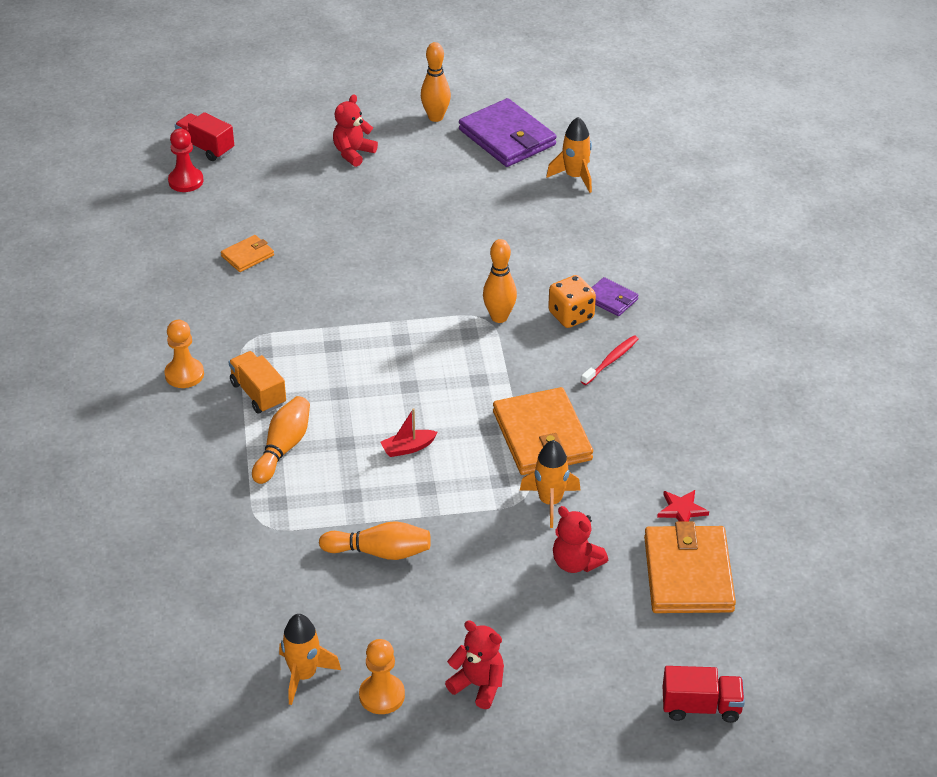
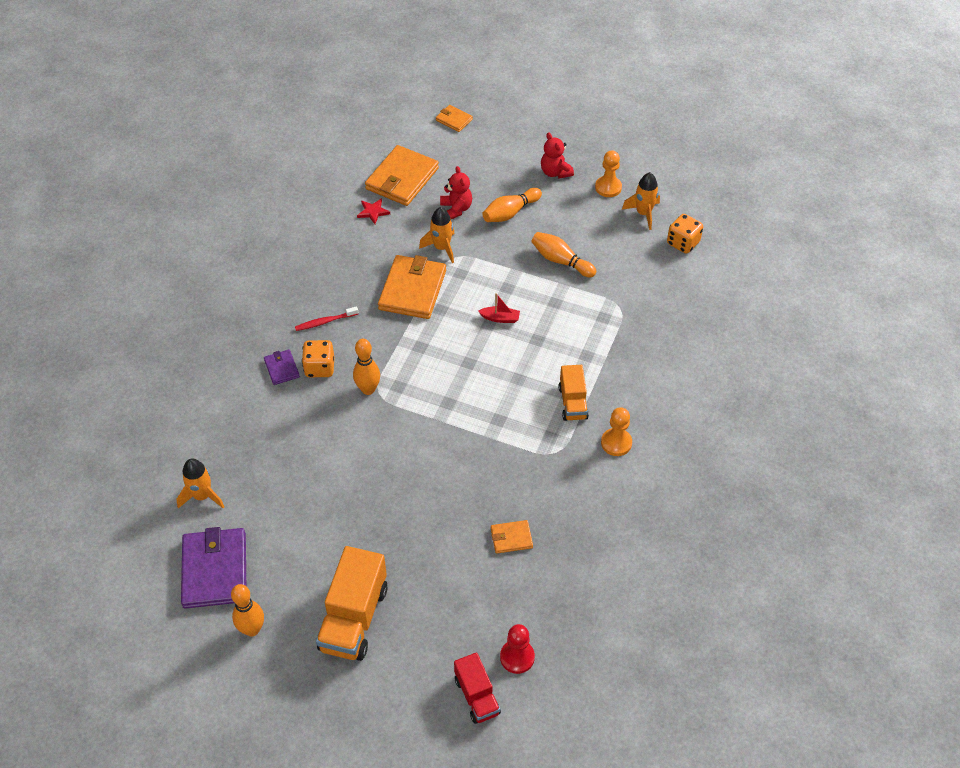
camera: 150 degrees left, 10 degrees up
orange bowling pin [252,396,310,484] -> orange bowling pin moved to [482,188,542,222]
red teddy bear [333,94,378,167] -> orange truck [316,546,388,661]
red truck [663,666,745,723] -> orange wallet [436,105,473,132]
none -> orange dice [667,214,703,254]

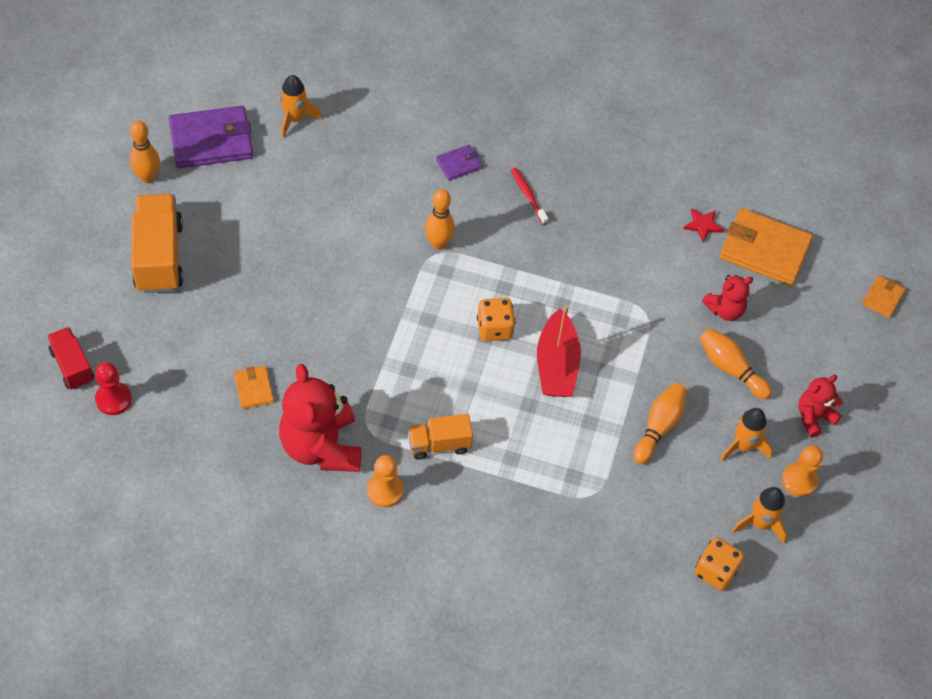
camera: 80 degrees right, 5 degrees up
orange dice [302,340,334,377] -> orange dice moved to [477,298,515,341]
orange truck [316,546,388,661] -> orange truck turned 75 degrees clockwise [131,194,183,293]
orange wallet [378,255,446,319] -> none
orange rocket [419,207,455,263] -> orange rocket moved to [720,408,773,462]
red truck [454,652,501,724] -> red truck turned 90 degrees clockwise [47,327,94,390]
red boat [478,293,520,323] -> red boat [537,305,581,397], size x2.03
none -> red teddy bear [279,364,361,472]

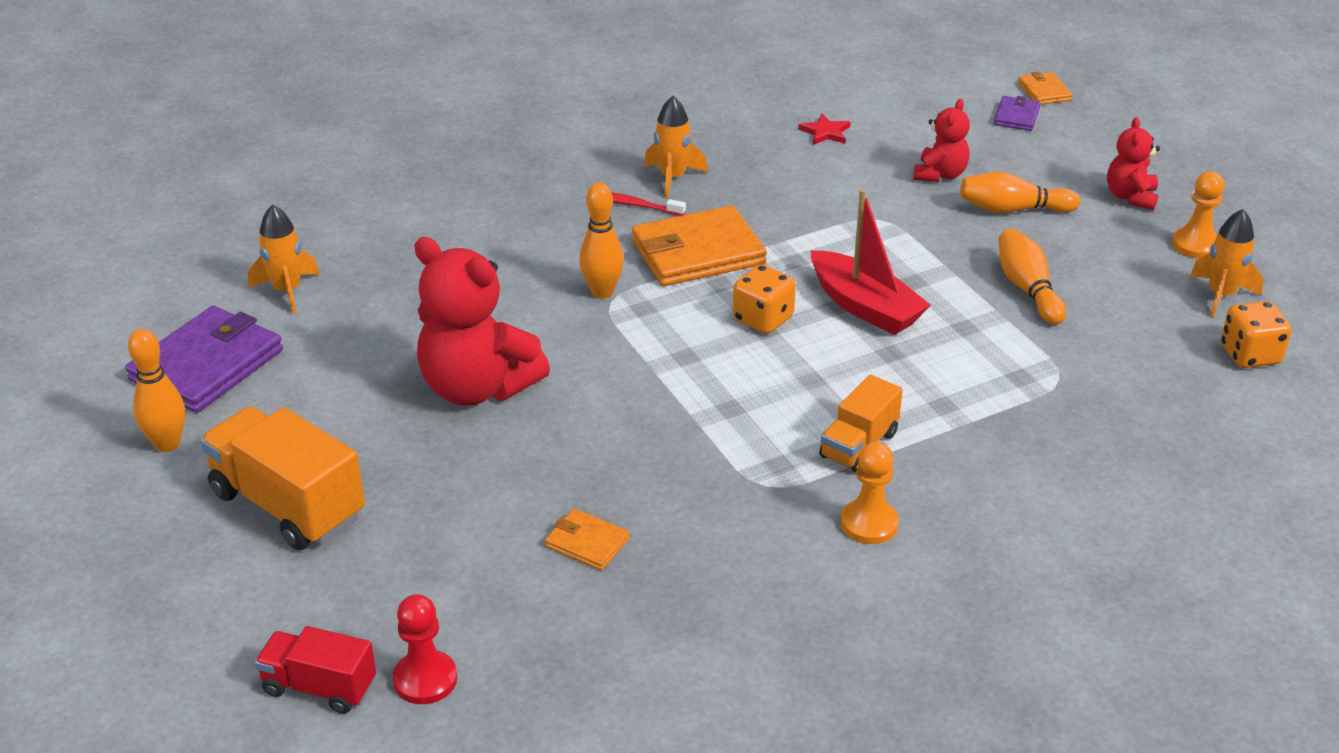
camera: 40 degrees left, 20 degrees down
red teddy bear [279,364,361,472] -> red teddy bear moved to [414,237,550,406]
purple wallet [436,145,482,181] -> purple wallet moved to [993,96,1041,131]
orange wallet [719,208,813,286] -> orange wallet moved to [632,205,767,286]
orange rocket [720,408,773,462] -> orange rocket moved to [644,96,708,198]

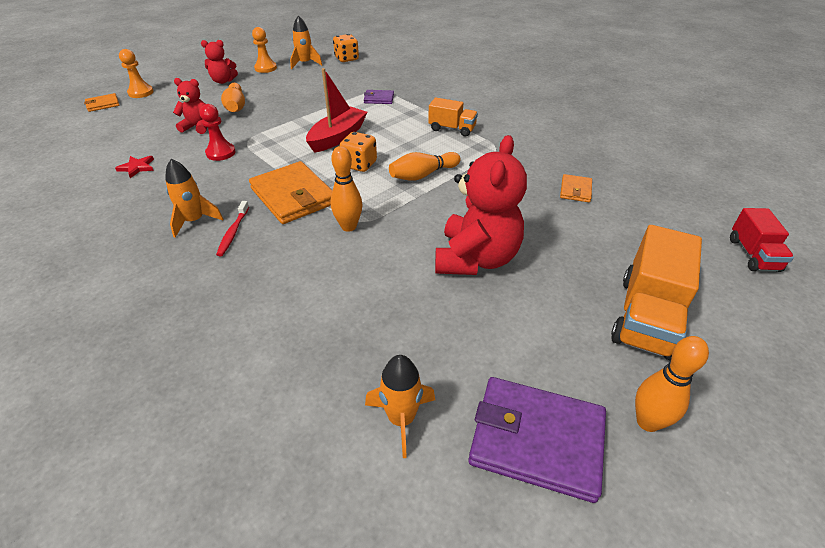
camera: 105 degrees left, 5 degrees up
red pawn [393,594,457,704] -> red pawn moved to [200,104,236,161]
orange pawn [841,442,899,544] -> orange pawn moved to [119,49,154,98]
purple wallet [993,96,1041,131] -> purple wallet moved to [364,90,394,104]
orange bowling pin [998,229,1066,325] -> orange bowling pin moved to [389,152,461,181]

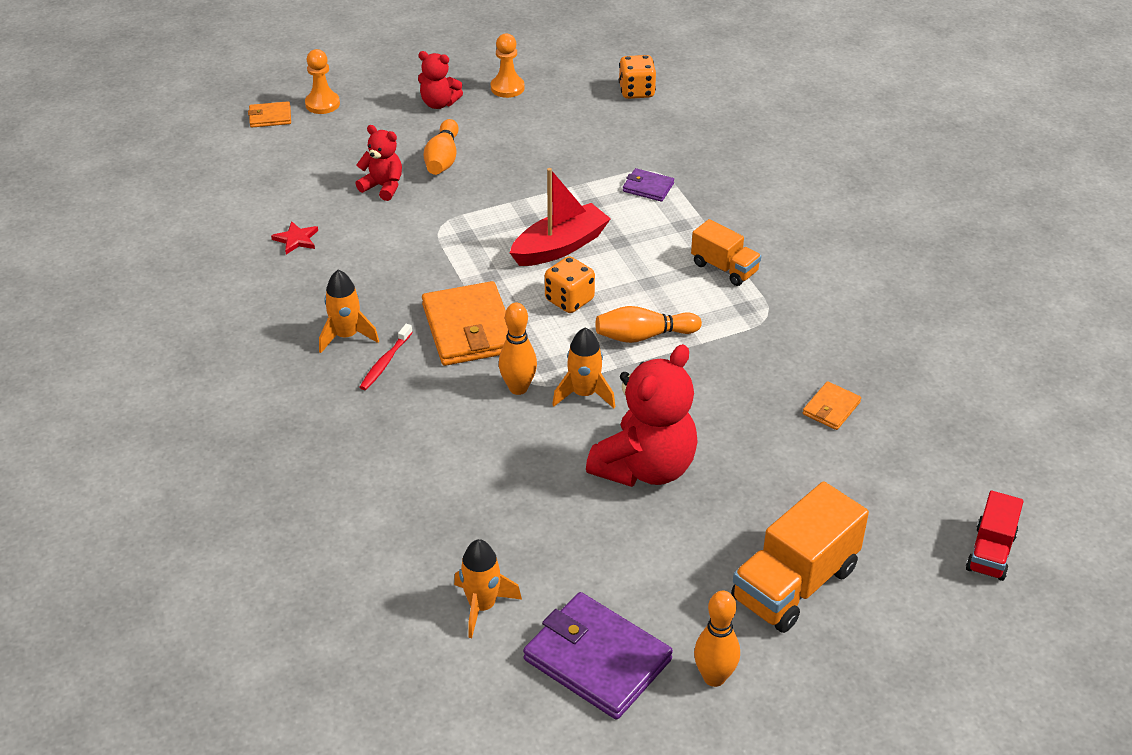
camera: 20 degrees right, 0 degrees up
red pawn [200,104,236,161] -> none
orange rocket [290,15,322,69] -> orange rocket moved to [552,327,615,408]

